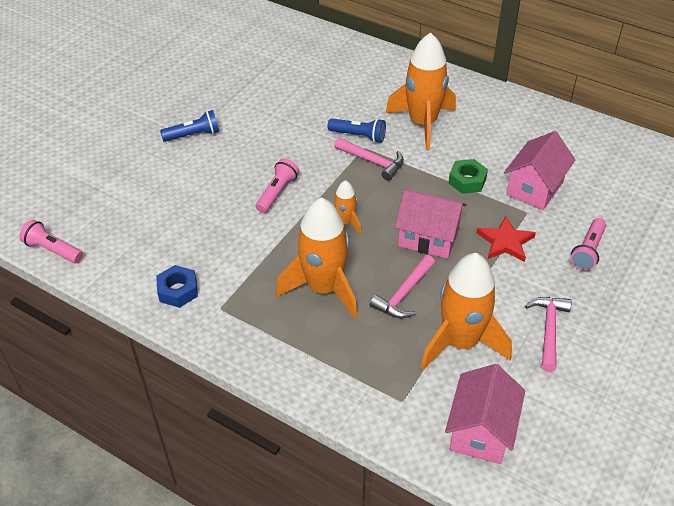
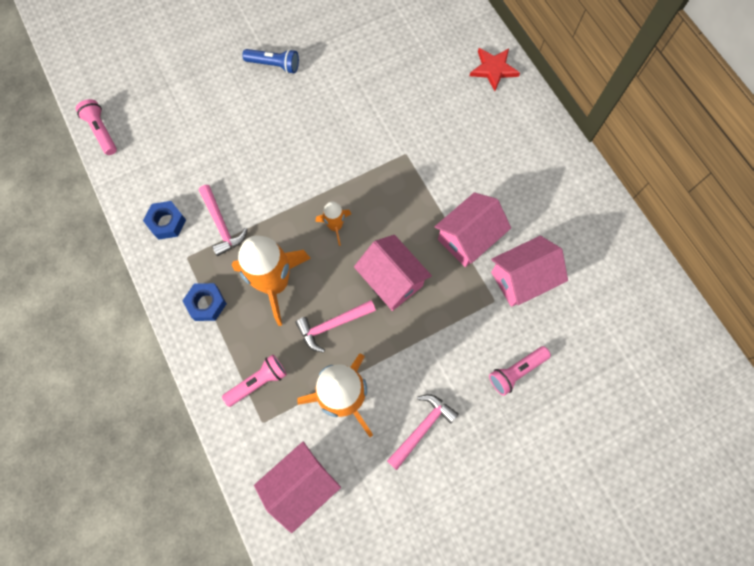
camera: 30 degrees right, 25 degrees up
pink flashlight [256,158,299,213] -> pink flashlight moved to [222,354,287,407]
blue flashlight [328,119,386,143] -> none
pink hammer [334,138,404,181] -> pink hammer moved to [199,185,248,256]
orange rocket [385,32,456,151] -> none
green nut [448,159,488,194] -> pink house [435,192,511,267]
red star [476,216,536,262] -> red star moved to [470,48,520,91]
none -> blue nut [182,283,227,321]

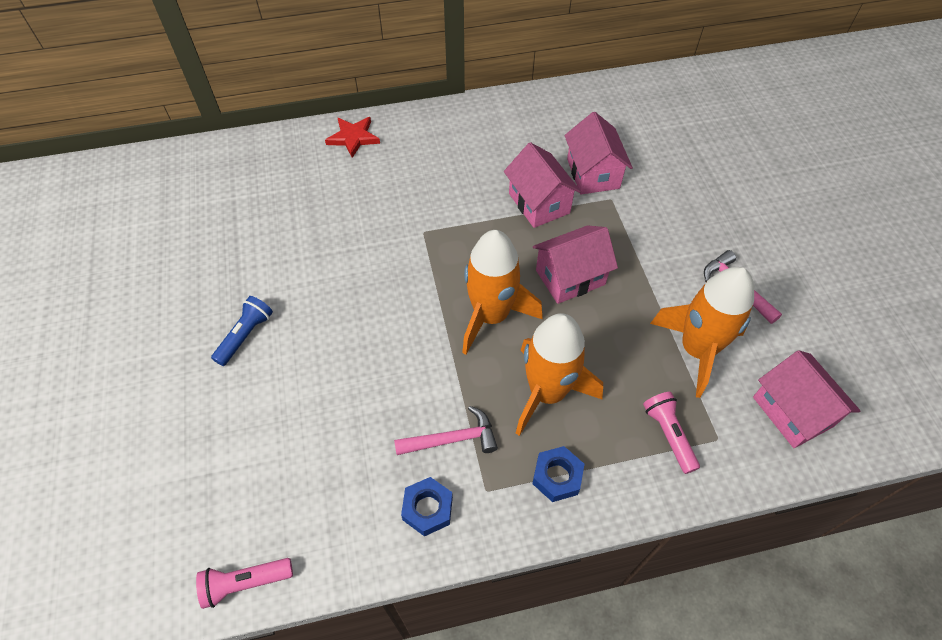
camera: 75 degrees left, 15 degrees down
pink hammer [295,300,376,353] -> none
orange rocket [316,201,351,246] -> orange rocket [462,230,543,355], size x2.05
pink flashlight [489,346,551,396] -> none

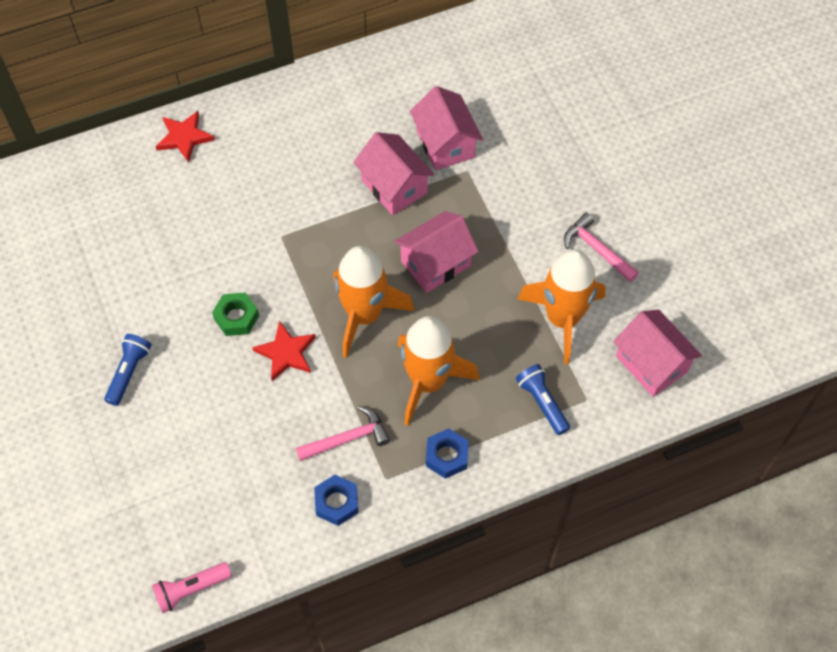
camera: 10 degrees left, 5 degrees up
pink flashlight [643,392,700,474] -> blue flashlight [516,364,570,435]
none -> green nut [212,292,259,336]
none -> red star [252,321,316,381]

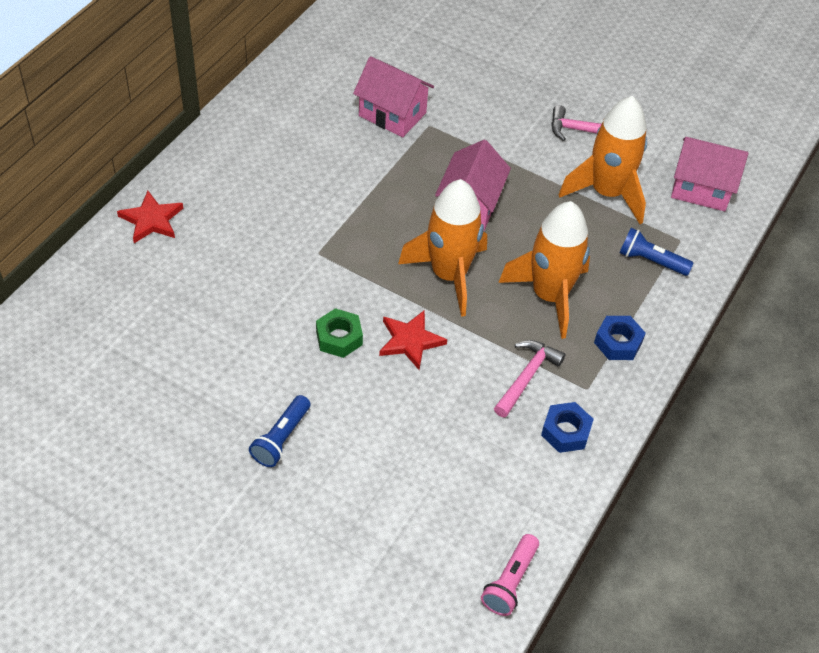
camera: 40 degrees left, 10 degrees down
blue flashlight [104,334,152,406] -> blue flashlight turned 135 degrees counterclockwise [249,395,310,467]
pink house [353,132,434,215] -> none

